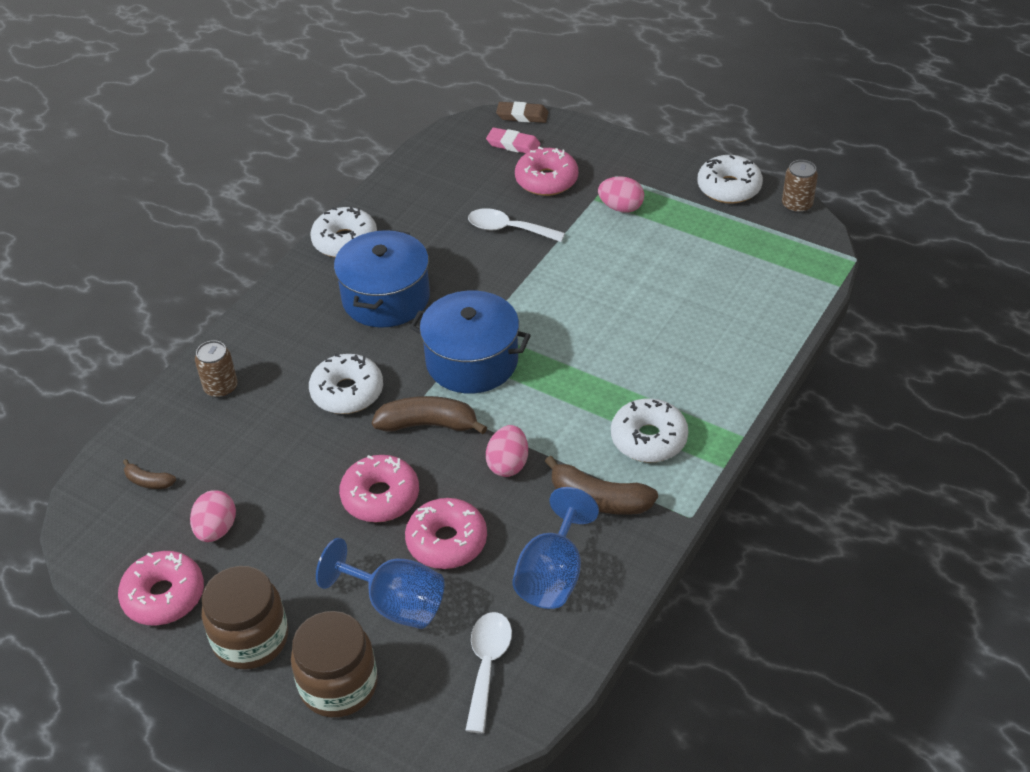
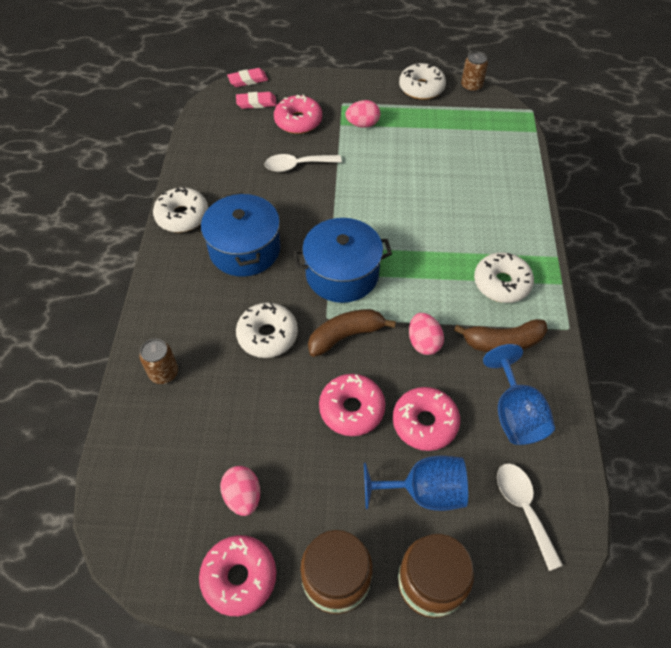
camera: 30 degrees left, 10 degrees up
brown banana [123,459,176,489] -> none
brown eraser [496,102,548,123] -> pink eraser [227,68,268,87]

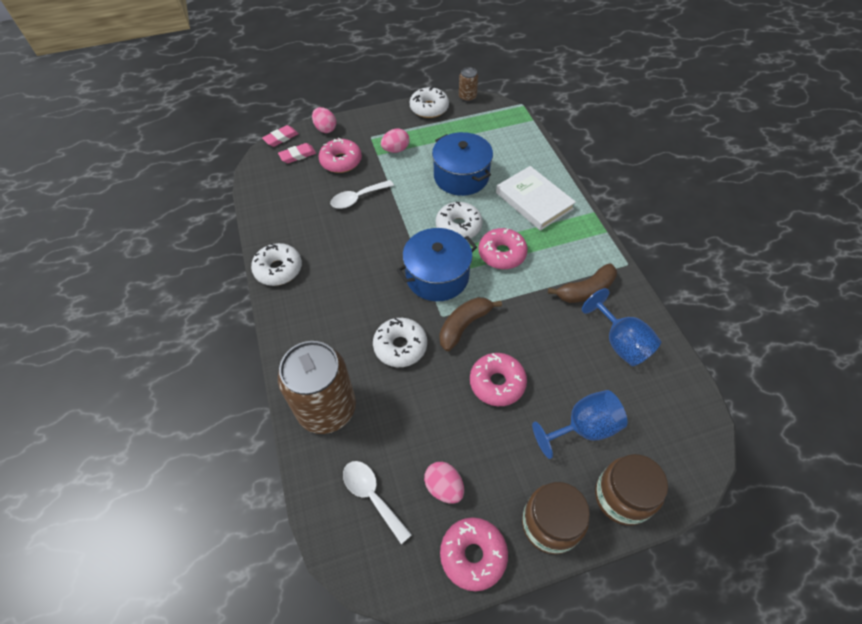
camera: 20 degrees left, 0 degrees up
brown can [139,339,178,384] -> brown can [278,341,356,434], size x2.22
blue pot [201,192,281,277] -> blue pot moved to [432,132,493,196]
pink donut [393,387,460,451] -> pink donut moved to [478,228,528,269]
pink egg [409,313,444,355] -> pink egg moved to [312,107,336,133]
white donut [474,252,534,303] -> white donut moved to [436,202,483,239]
white spoon [497,464,563,571] -> white spoon moved to [343,461,412,544]
none -> white book [496,166,576,231]

